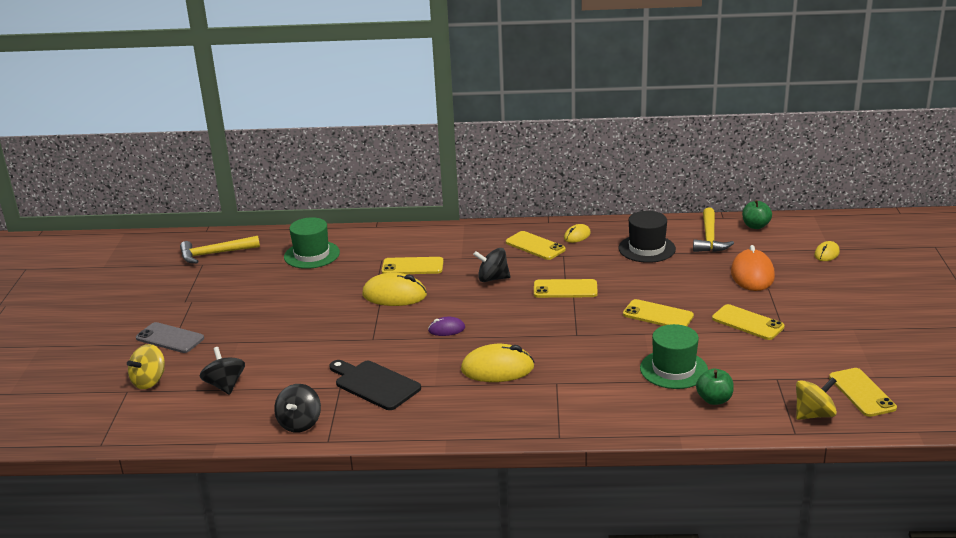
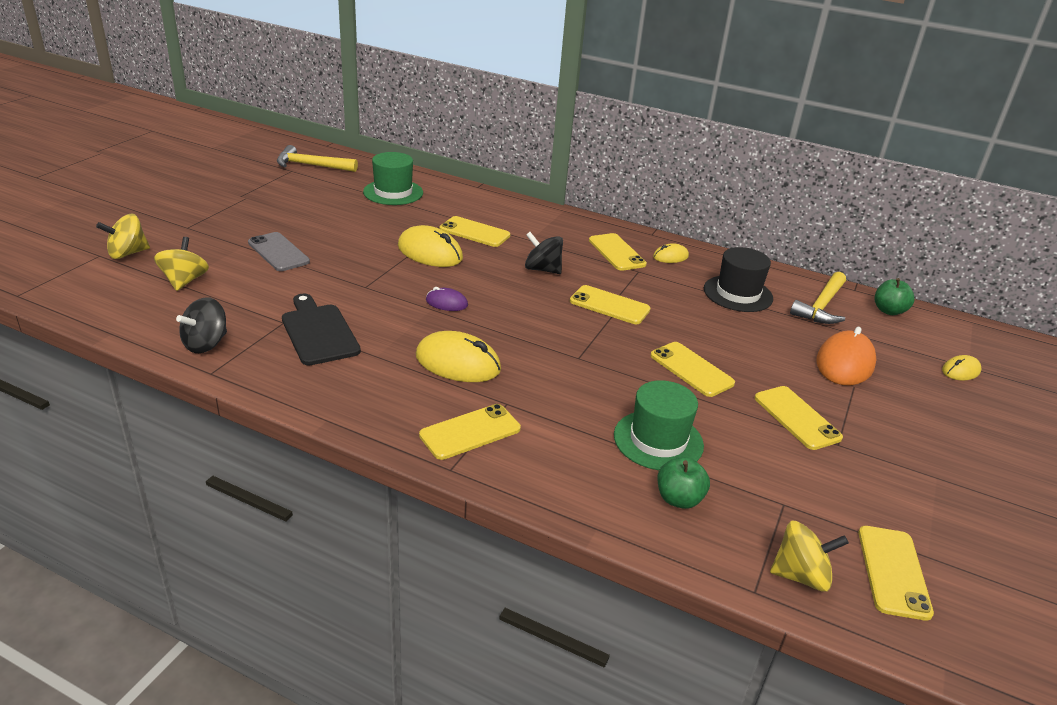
camera: 20 degrees right, 5 degrees up
grey phone [136,322,204,353] -> grey phone moved to [248,232,310,271]
black spinning top [200,347,245,395] -> yellow spinning top [154,237,209,291]
none -> yellow phone [419,404,521,460]

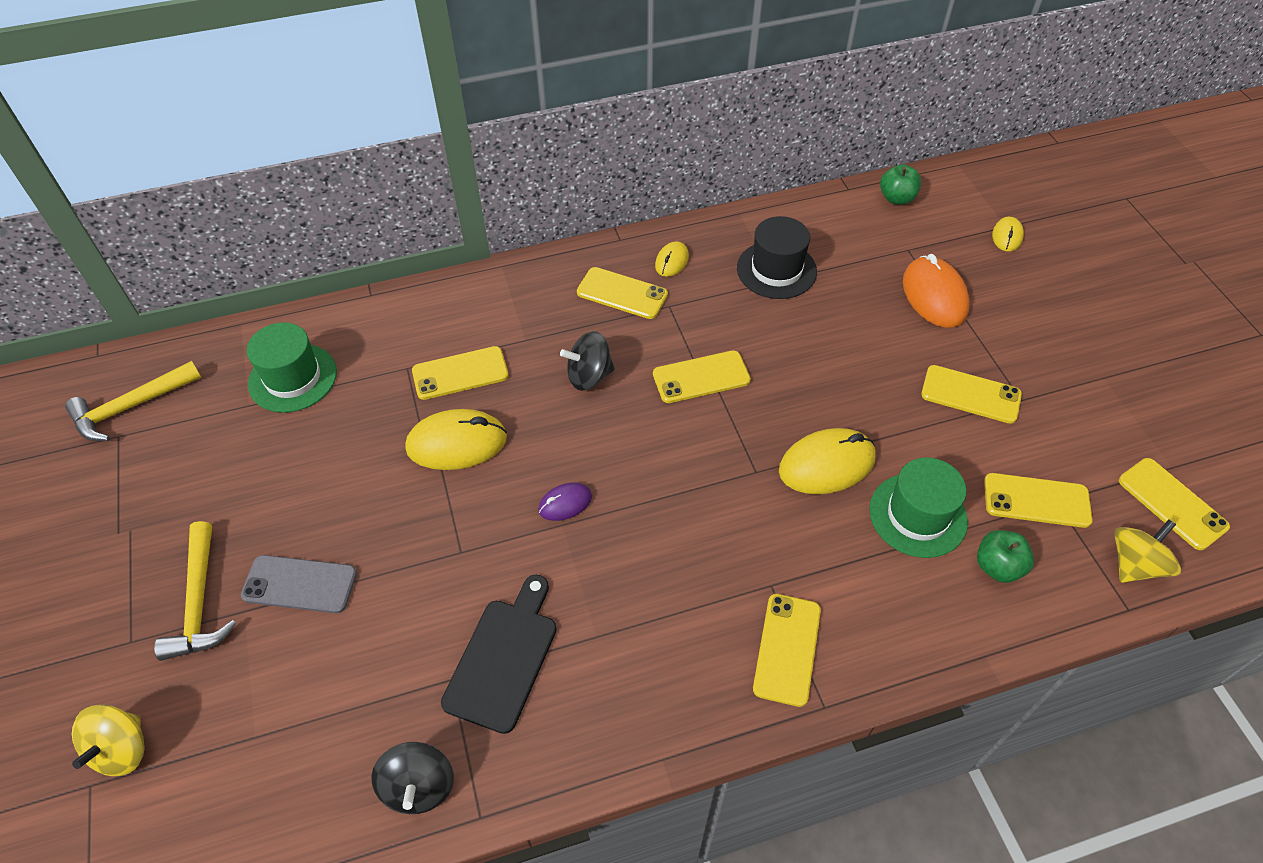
camera: 40 degrees left, 20 degrees up
yellow spinning top [154,237,209,291] -> none
black cutting board [282,294,361,365] -> black cutting board turned 90 degrees clockwise [441,575,557,734]
yellow mouse [416,331,501,382] -> yellow mouse moved to [779,428,876,494]
yellow phone [650,342,735,397] -> yellow phone moved to [984,473,1093,528]
yellow hammer [790,272,846,324] -> yellow hammer moved to [154,521,236,661]

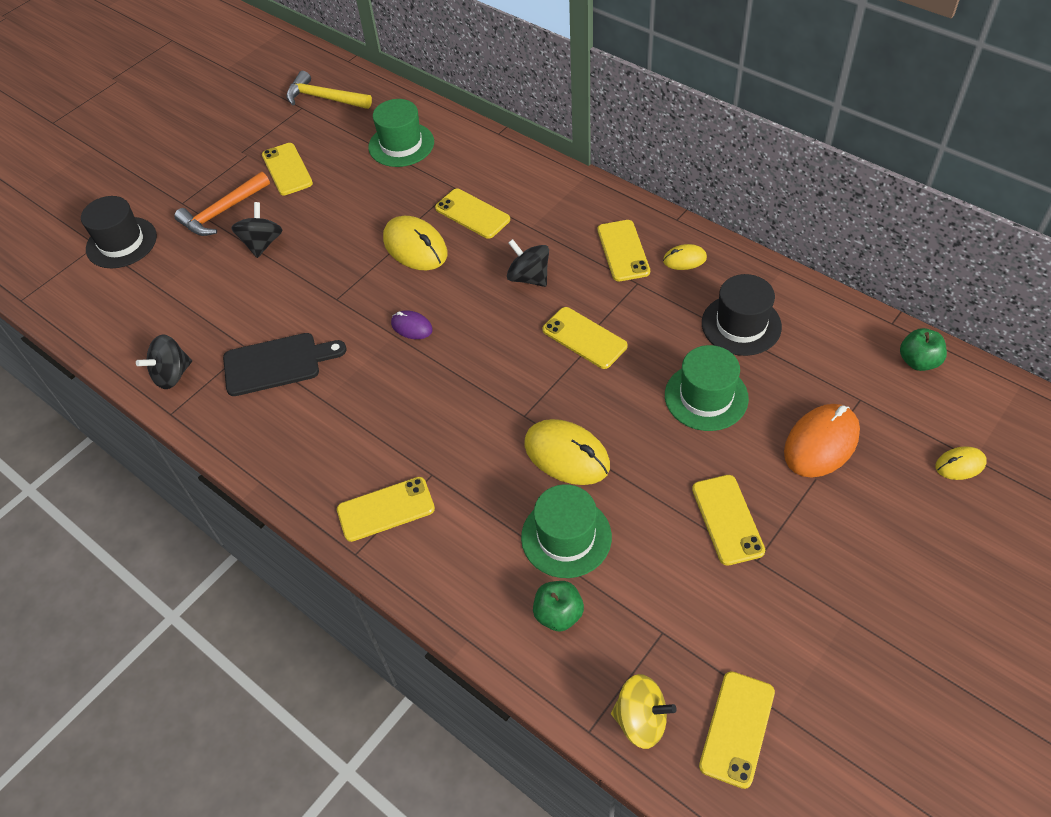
camera: 60 degrees right, 0 degrees up
yellow spinning top [72,704,145,776] -> black hat [81,196,157,268]
yellow hammer [154,521,236,661] -> orange hammer [174,172,270,236]
grey phone [241,555,357,613] -> black spinning top [231,202,282,258]
yellow phone [984,473,1093,528] -> yellow phone moved to [262,143,313,195]
none -> green hat [665,345,749,431]

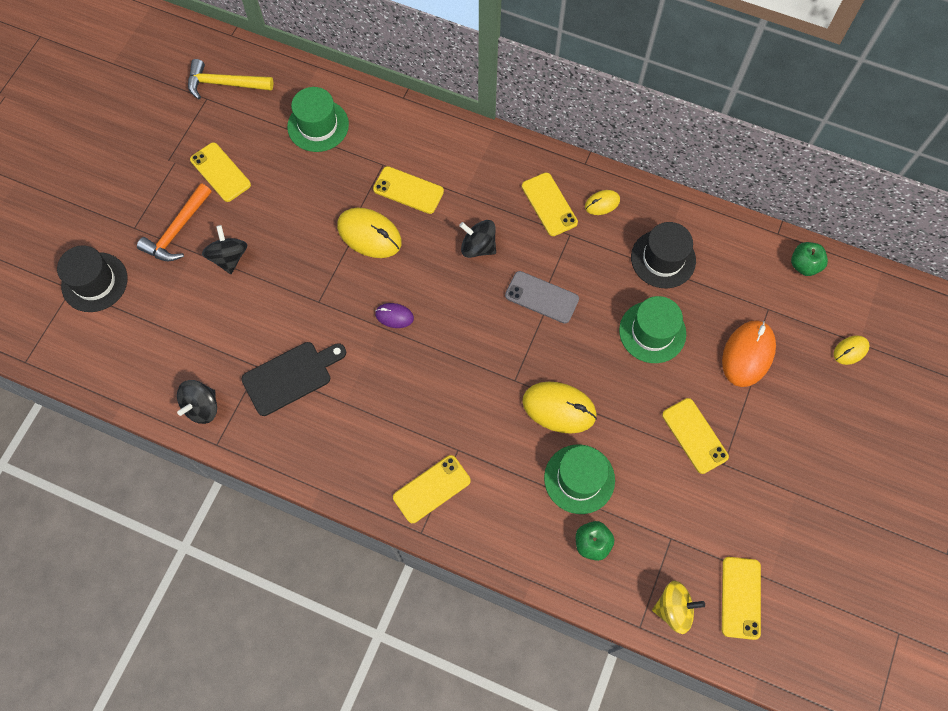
camera: 20 degrees left, 15 degrees up
yellow phone [542,307,628,369] -> grey phone [505,271,579,324]

